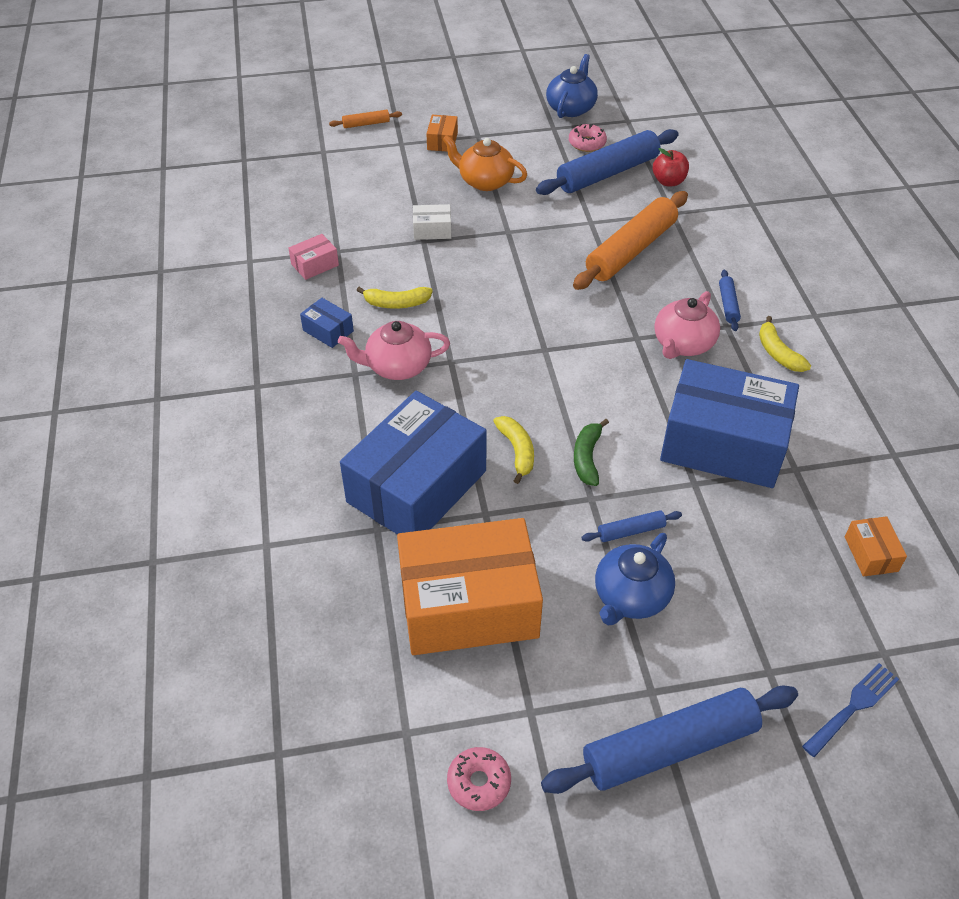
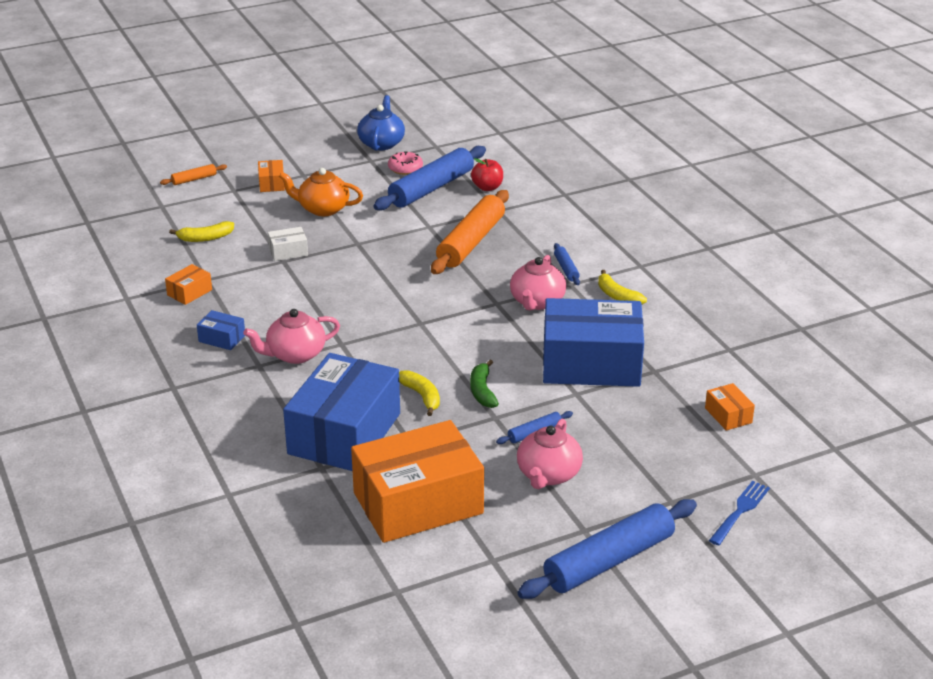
camera: 15 degrees left, 15 degrees down
pink box [288,234,339,280] -> orange box [165,264,212,305]
yellow banana [357,287,433,309] -> yellow banana moved to [169,221,234,242]
pink donut [447,747,511,811] -> none
blue teapot [595,533,675,626] -> pink teapot [517,419,583,489]

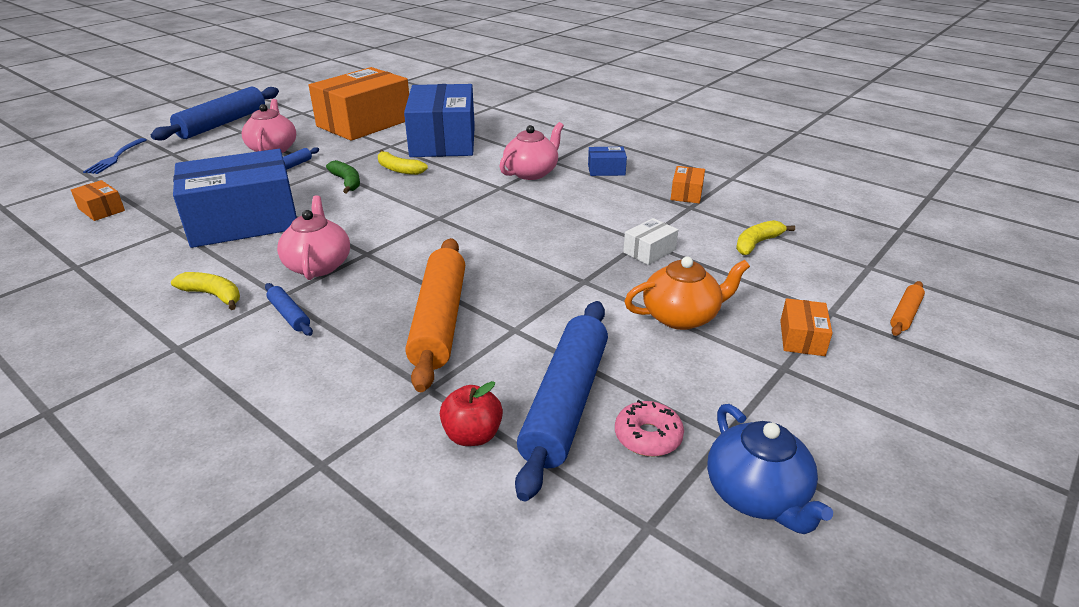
camera: 155 degrees right, 0 degrees up
orange box [258,160,285,192] -> orange box turned 45 degrees clockwise [780,298,832,356]

